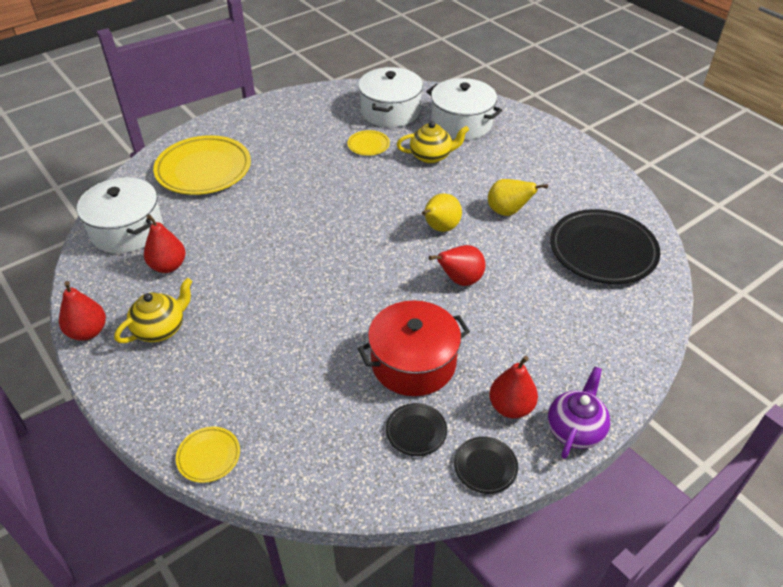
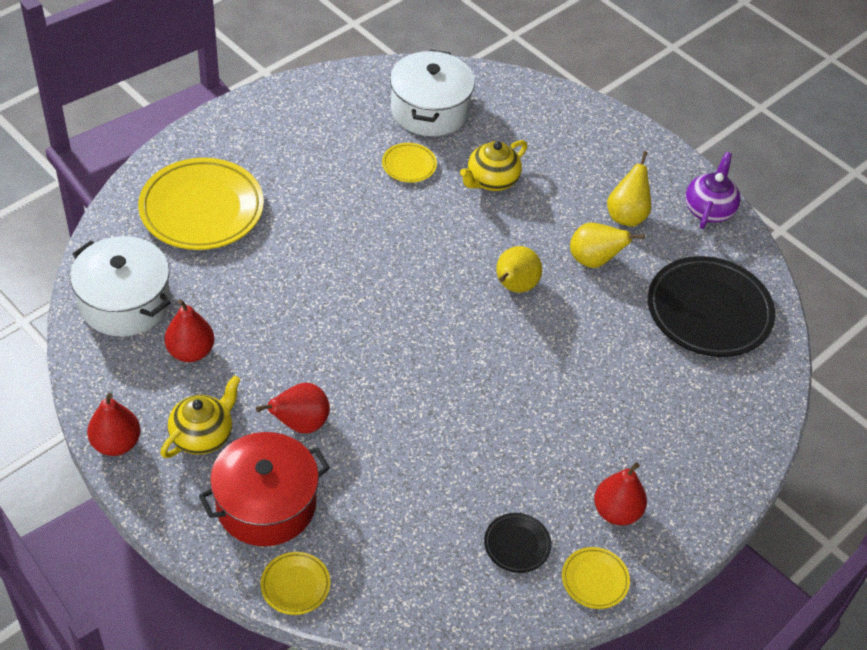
camera: 10 degrees left, 5 degrees up
red pot [358,300,470,396] -> red pot moved to [199,432,330,546]
yellow teapot [397,121,469,164] -> yellow teapot turned 150 degrees clockwise [460,140,527,191]
white pot [426,78,502,140] -> none
red pear [429,245,486,286] -> red pear moved to [256,383,330,434]
black plate [454,436,518,494] -> yellow plate [562,547,630,609]
purple teapot [548,367,610,459] -> purple teapot moved to [685,152,741,229]
none -> yellow pear [607,151,651,227]

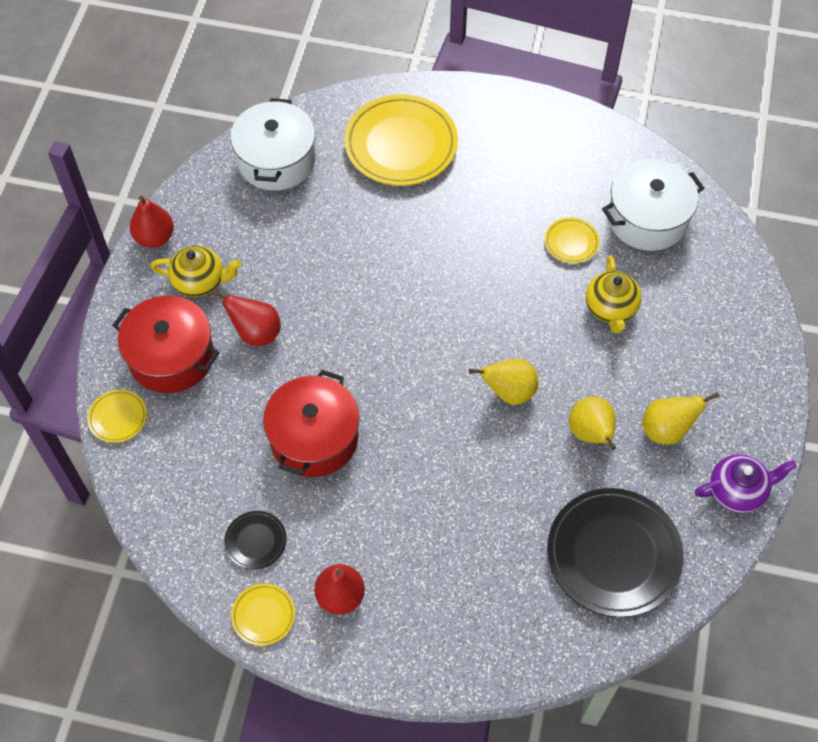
camera: 60 degrees right, 10 degrees up
red pear [164,299,214,362] -> none
yellow teapot [460,140,527,191] -> yellow teapot turned 105 degrees counterclockwise [586,256,641,333]
none -> red pot [263,370,360,477]

